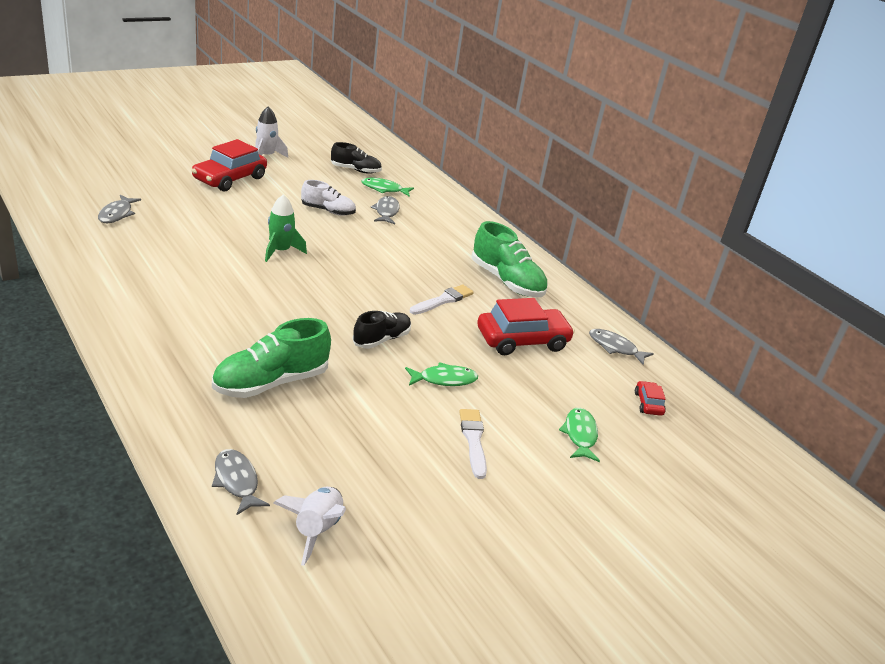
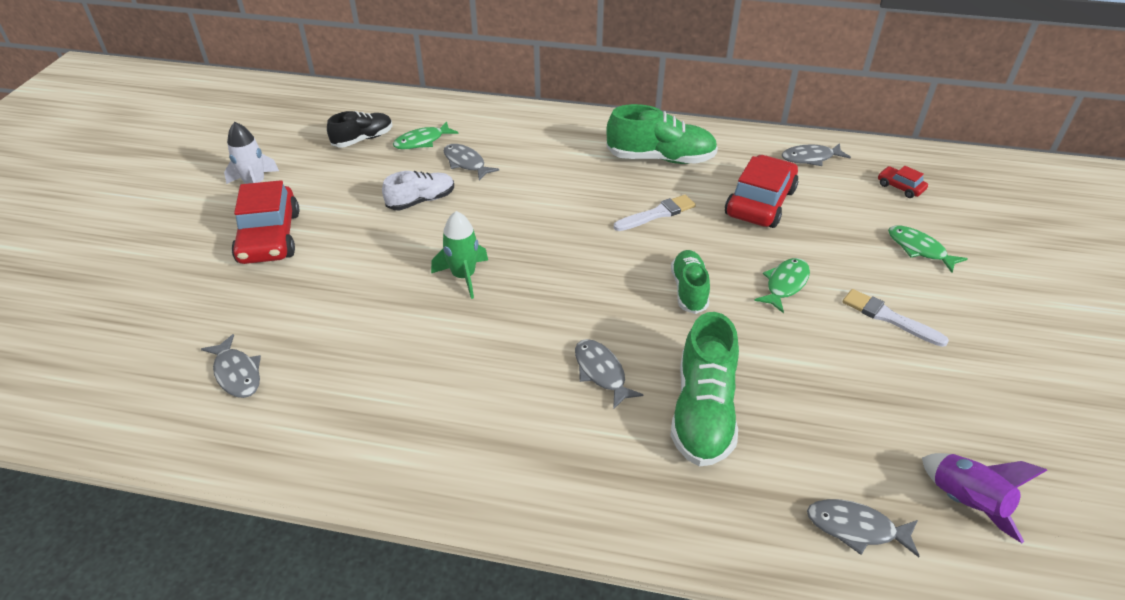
camera: 40 degrees left, 10 degrees up
white rocket [274,487,346,566] -> purple rocket [922,453,1047,543]
black shoe [353,311,411,349] -> green shoe [671,250,710,314]
white brush [410,284,474,315] -> white brush turned 60 degrees clockwise [614,195,696,231]
none -> grey fish [575,339,644,410]

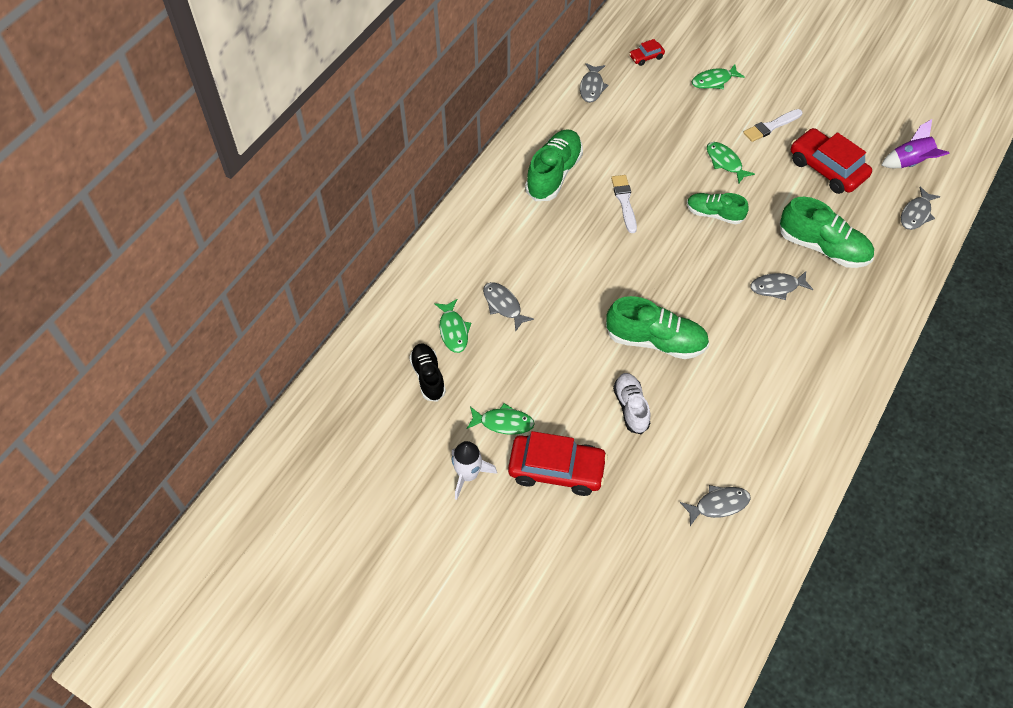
camera: 70 degrees left, 15 degrees up
white shoe [382,171,454,210] -> white shoe moved to [613,373,650,434]
green rocket [431,211,488,299] -> green shoe [606,296,709,359]
grey fish [444,144,499,180] -> grey fish turned 75 degrees clockwise [483,282,534,332]
red car [725,155,799,228] -> red car moved to [791,128,872,194]
none -> green fish [466,403,535,435]

